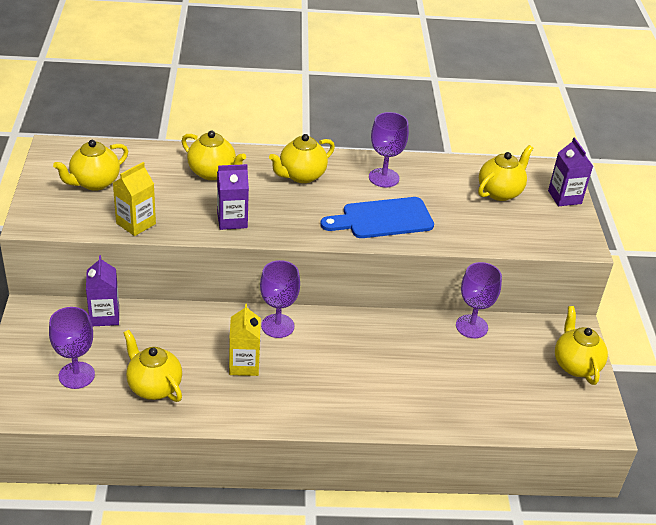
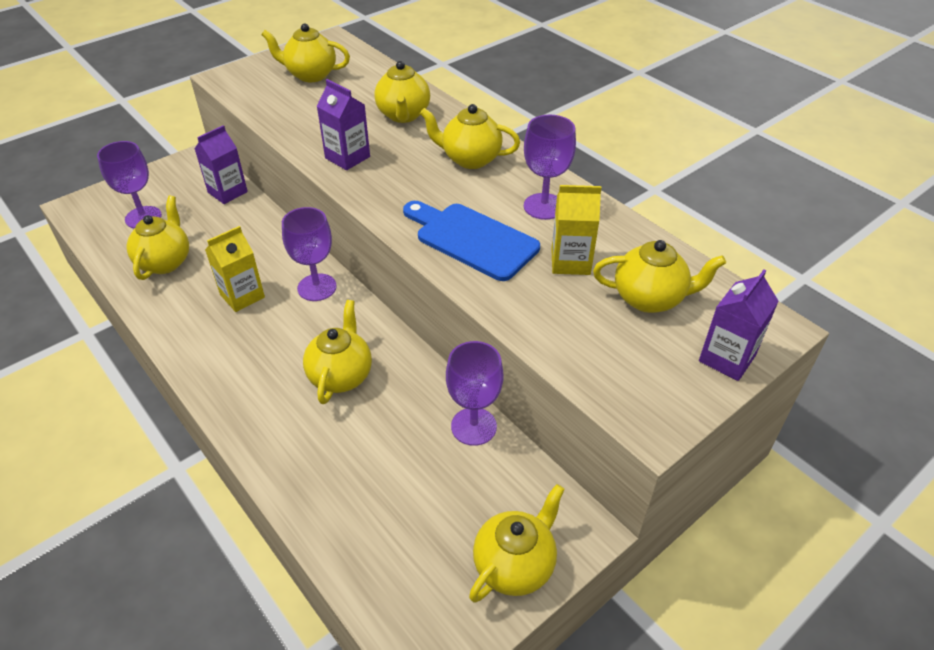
camera: 55 degrees right, 5 degrees up
yellow carton [113,162,156,236] -> yellow carton moved to [551,185,602,275]
none -> yellow teapot [303,300,372,404]

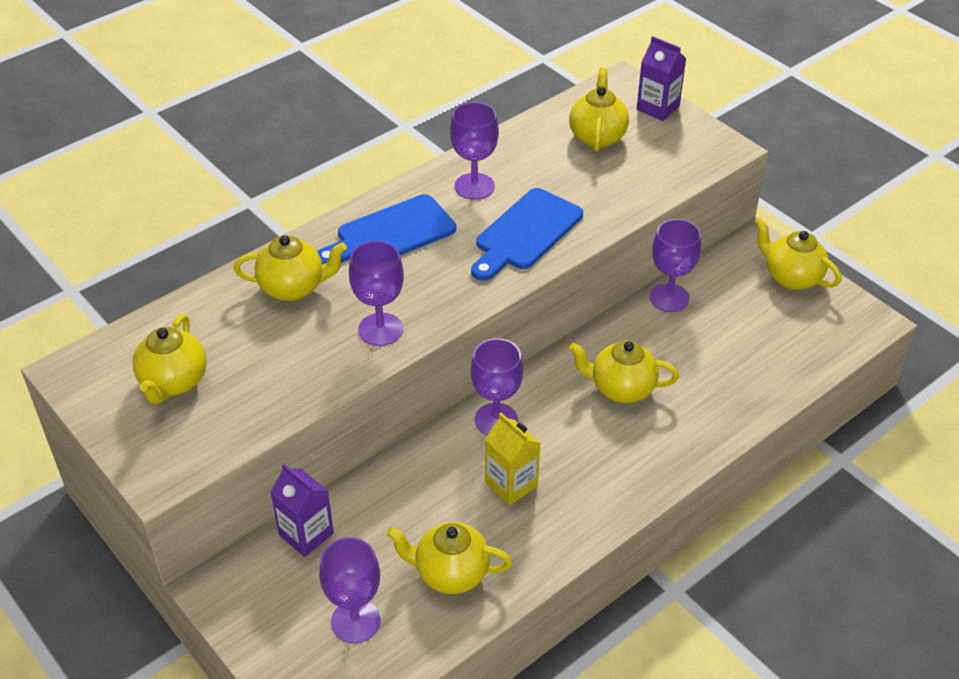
camera: 90 degrees left, 0 degrees up
purple carton [317,79,370,170] -> purple goblet [349,241,404,346]
yellow teapot [420,104,520,169] -> blue cutting board [317,194,456,264]
yellow carton [551,185,602,275] -> none

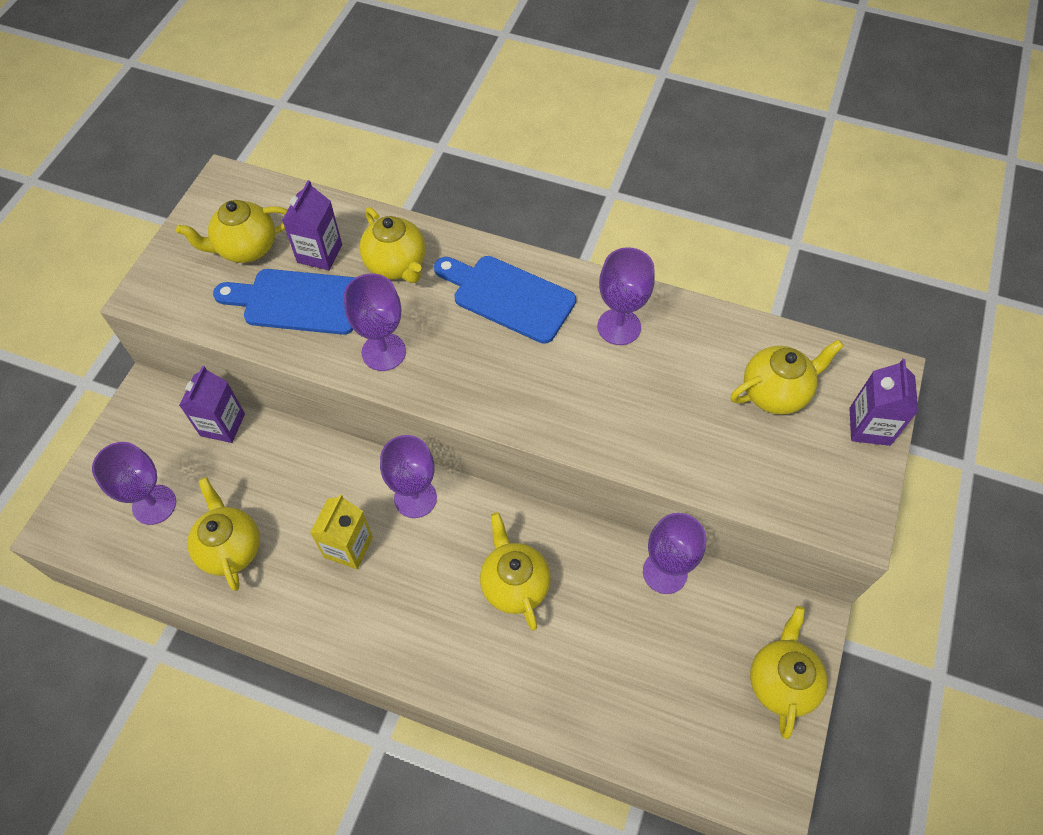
camera: 60 degrees right, 15 degrees up
blue cutting board [471,188,583,281] -> blue cutting board moved to [213,269,356,335]
none -> purple carton [282,180,342,270]

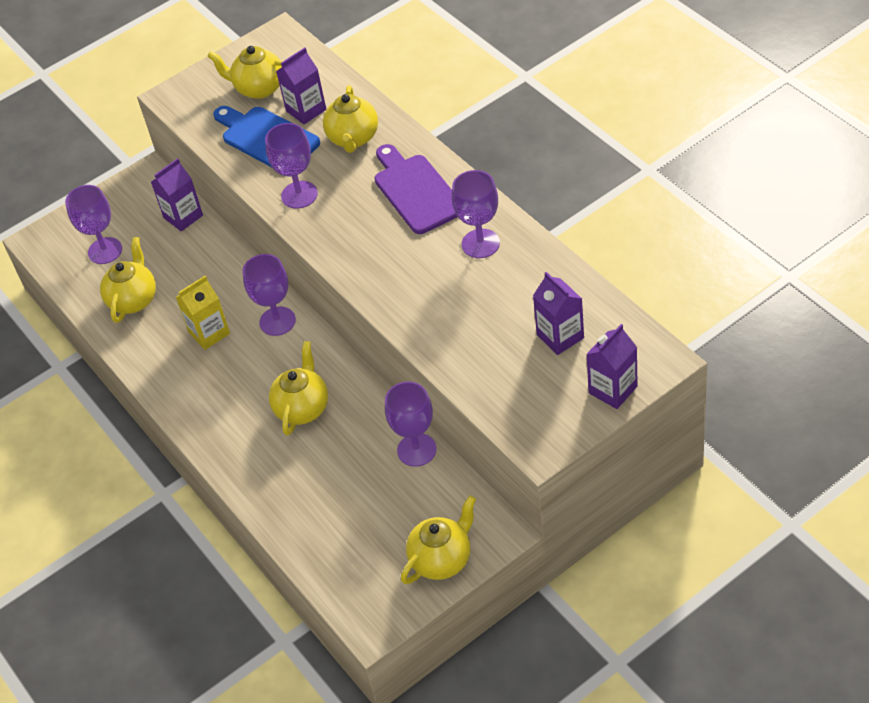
camera: 40 degrees right, 10 degrees down
blue cutting board [434,256,576,344] -> purple cutting board [375,144,458,234]
yellow teapot [731,340,844,414] -> purple carton [533,272,584,355]

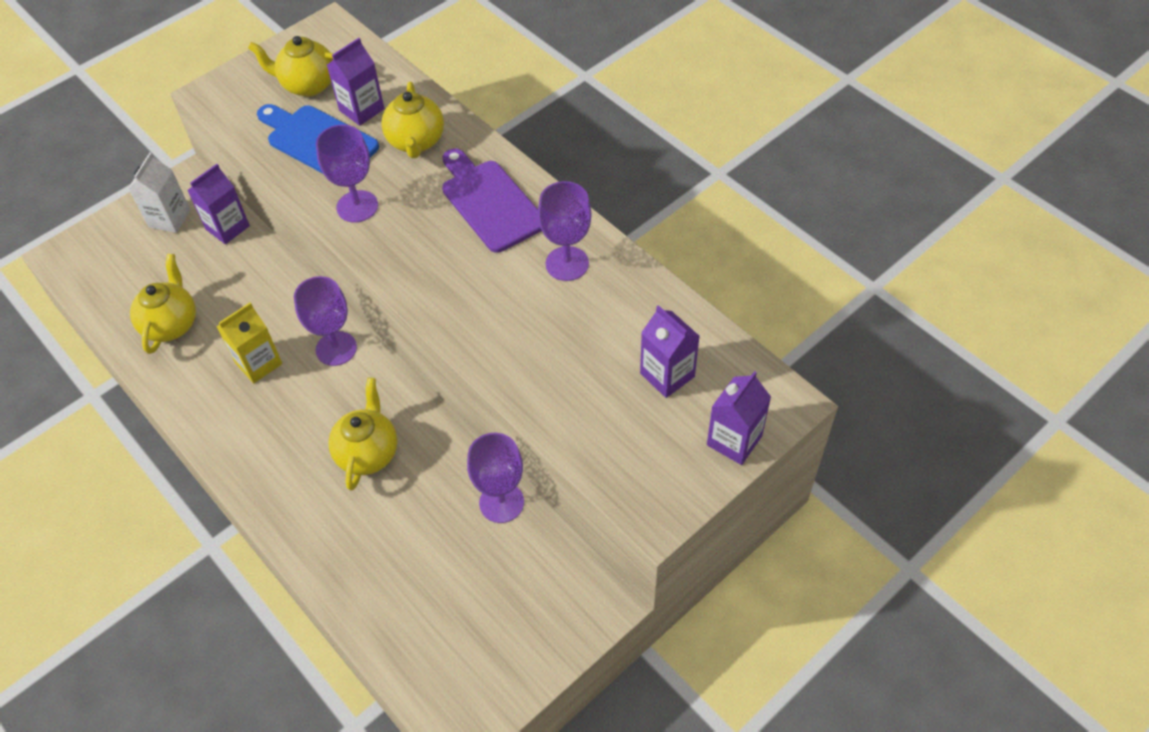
camera: 10 degrees left, 5 degrees up
purple goblet [65,185,122,264] -> none
yellow teapot [401,496,476,584] -> none
none -> white carton [128,152,191,233]

